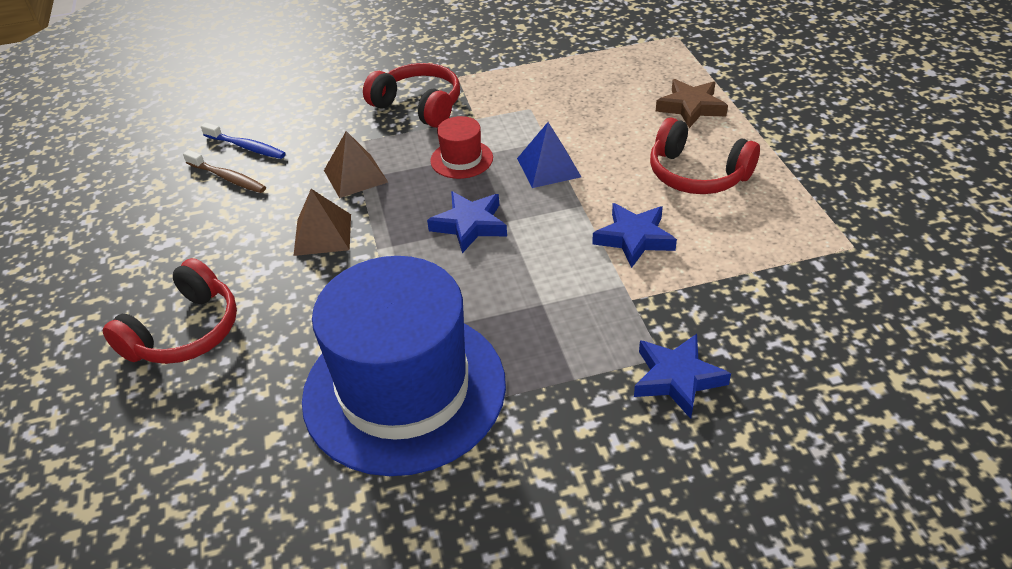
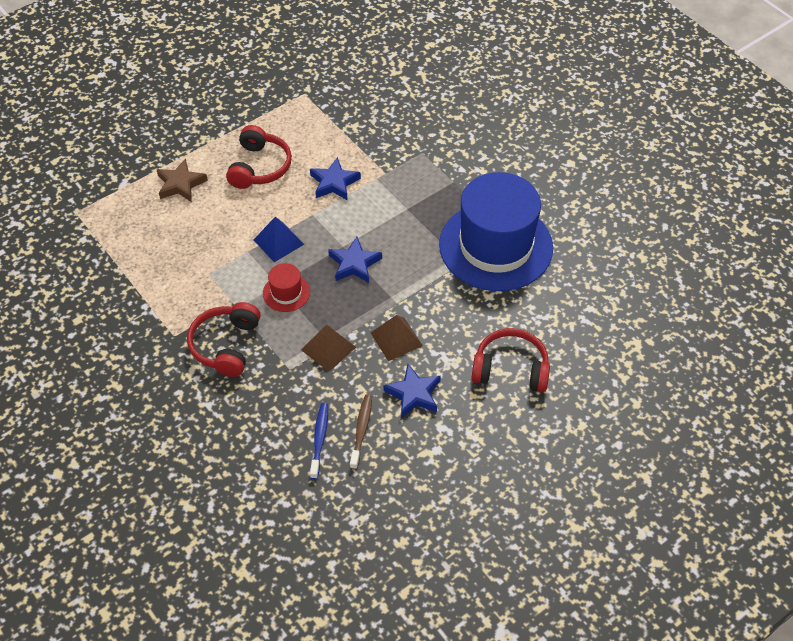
camera: 115 degrees left, 10 degrees up
blue star [634,334,731,419] -> blue star moved to [383,364,441,418]

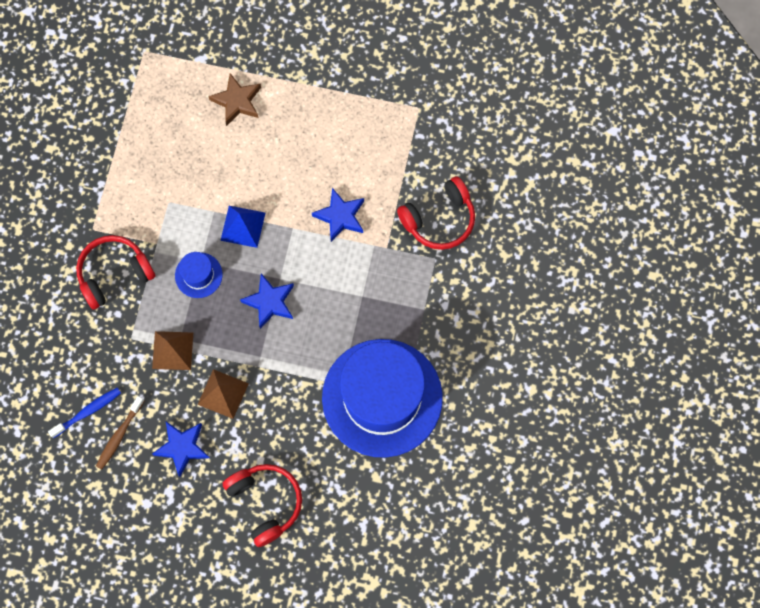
camera: 50 degrees right, 20 degrees up
red headphones [226,125,292,189] -> red headphones moved to [397,176,475,250]
red hat [263,263,310,312] -> blue hat [175,252,223,298]
brown toothbrush [350,395,372,470] -> brown toothbrush turned 150 degrees clockwise [96,396,144,470]

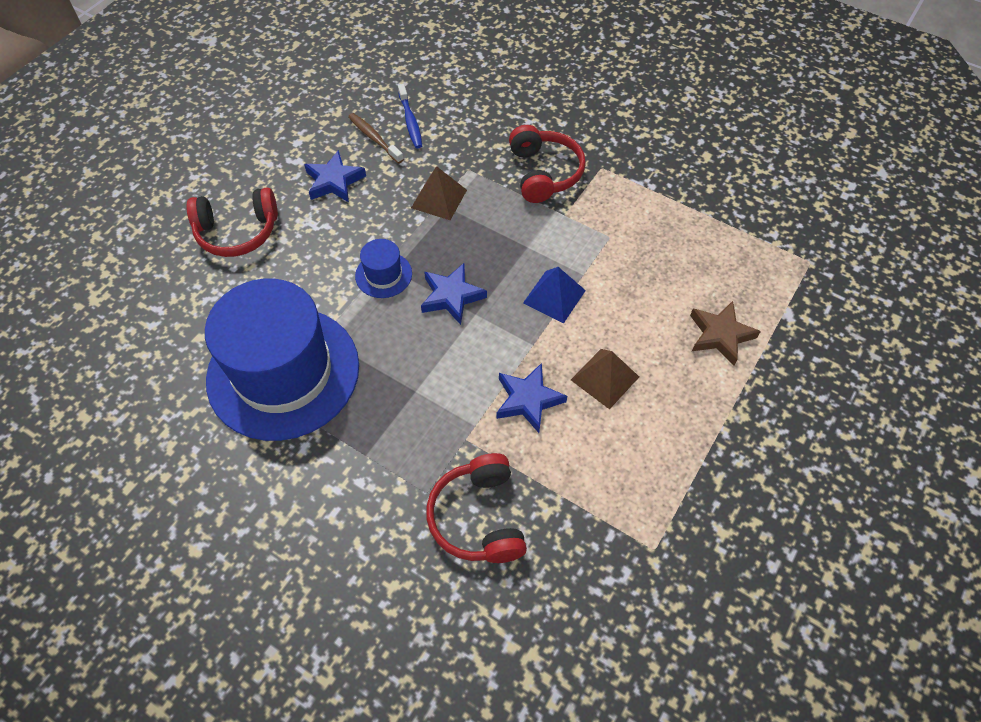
camera: 110 degrees right, 15 degrees down
blue hat [175,252,223,298] -> blue hat moved to [355,239,412,298]
brown pyramid [197,369,249,419] -> brown pyramid moved to [571,349,639,410]

